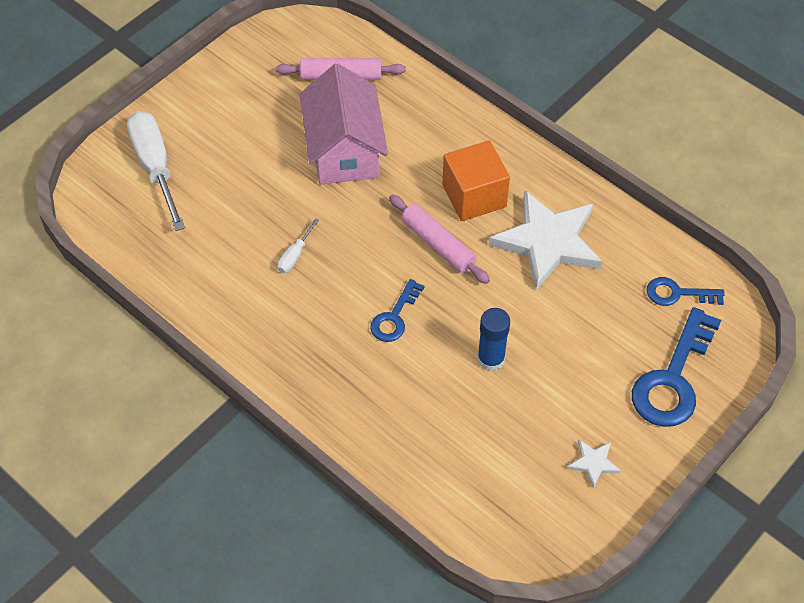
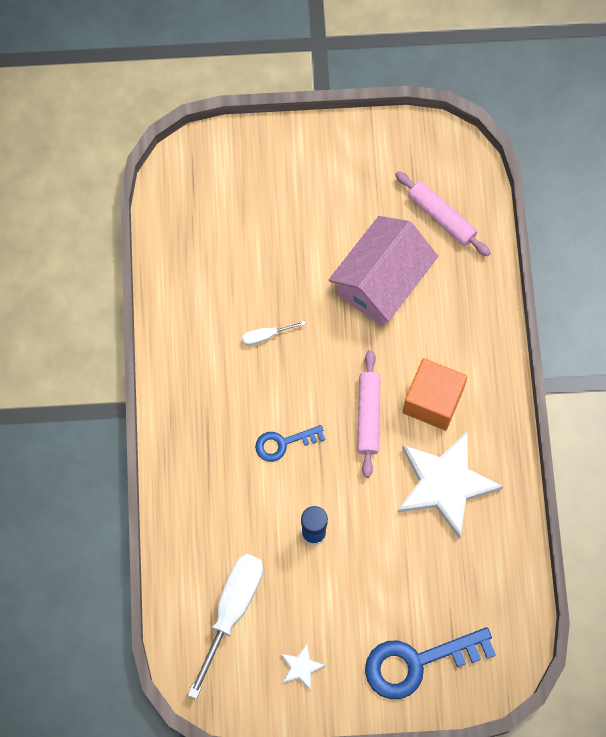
camera: 45 degrees right, 15 degrees up
white screwdriver [127,111,185,231] -> white screwdriver moved to [188,554,263,699]
blue key [647,277,725,306] -> none

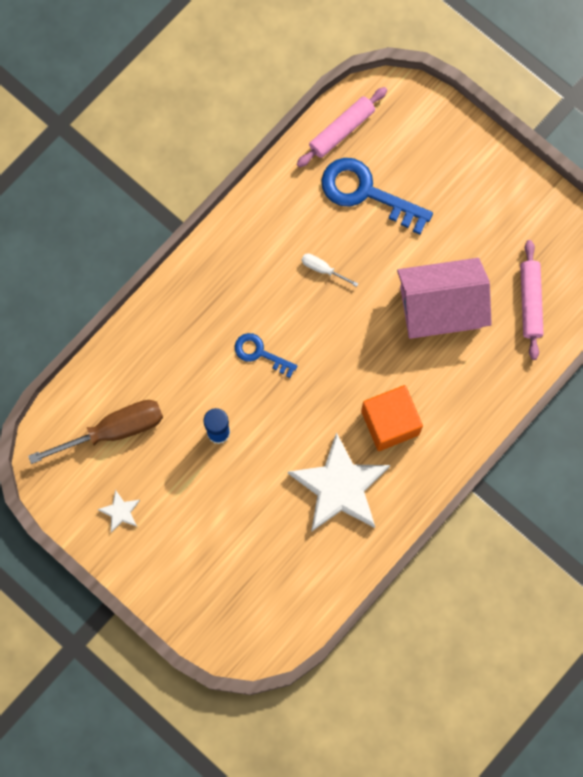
camera: 45 degrees right, 5 degrees up
white screwdriver [188,554,263,699] -> brown screwdriver [28,400,163,464]
pink rolling pin [357,350,381,478] -> pink rolling pin moved to [297,87,387,167]
blue key [365,627,496,699] -> blue key moved to [321,158,433,234]

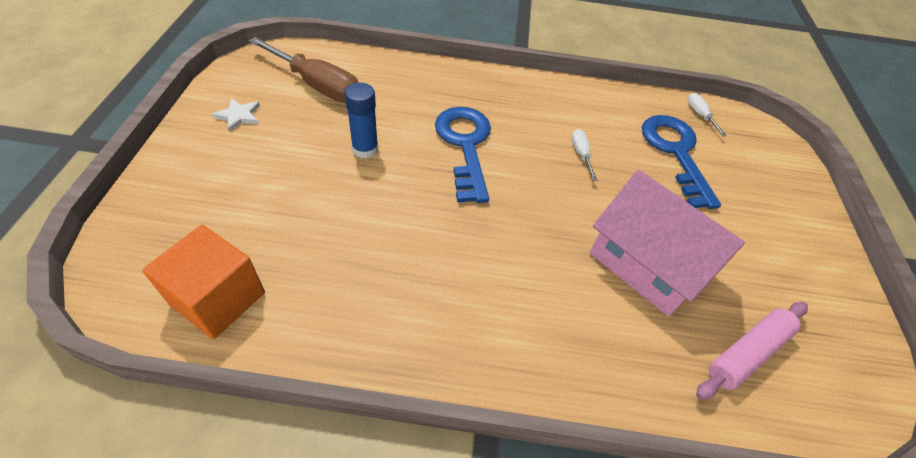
camera: 50 degrees right, 25 degrees down
blue key [235,333,297,378] -> blue key [435,107,491,203], size x1.80
white star [288,432,390,532] -> none
pink rolling pin [297,87,387,167] -> white screwdriver [688,93,727,136]
orange cube [361,385,423,451] -> orange cube moved to [142,225,265,339]

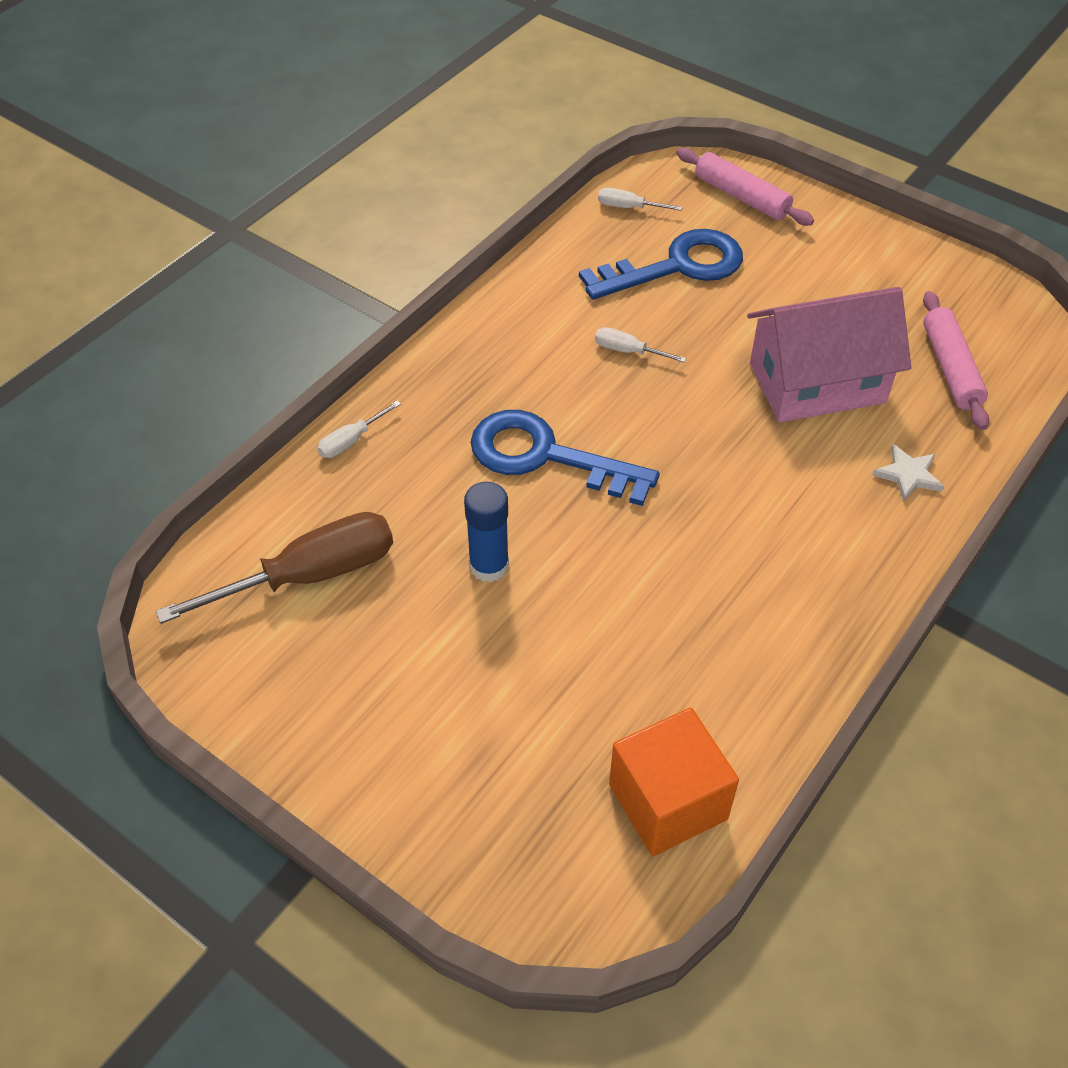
camera: 55 degrees left, 0 degrees up
white star [212,98,260,132] -> white star moved to [873,444,944,502]
blue key [642,115,721,209] -> blue key turned 135 degrees clockwise [579,229,743,300]
none -> white screwdriver [317,401,401,458]
none -> pink rolling pin [677,148,814,226]

